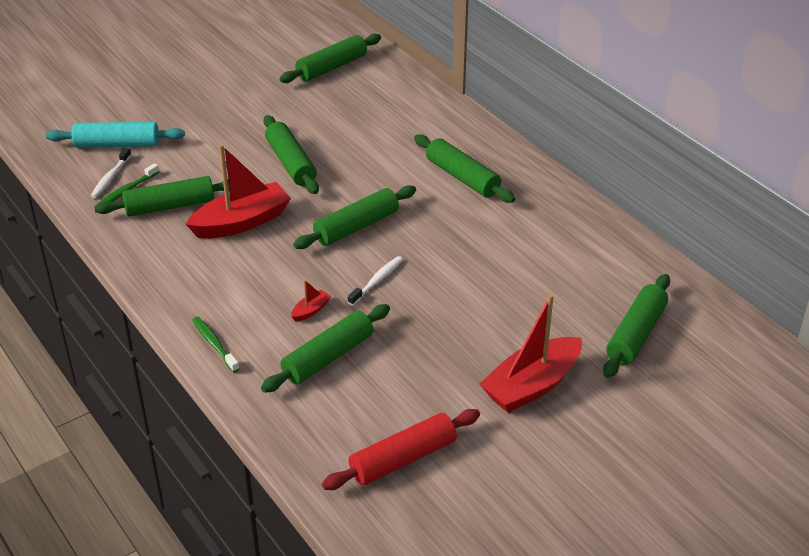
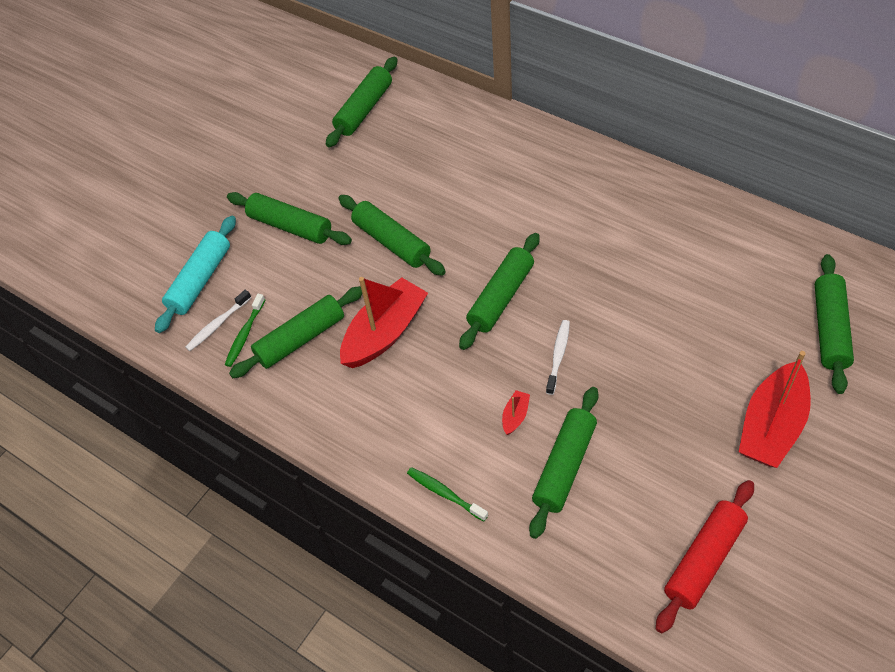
camera: 15 degrees left, 15 degrees up
turquoise rolling pin [46,122,185,148] -> turquoise rolling pin turned 45 degrees counterclockwise [155,216,236,333]
white toothbrush [91,148,131,198] -> white toothbrush turned 45 degrees clockwise [186,290,251,351]
green rolling pin [414,134,515,203] -> green rolling pin moved to [227,192,352,245]

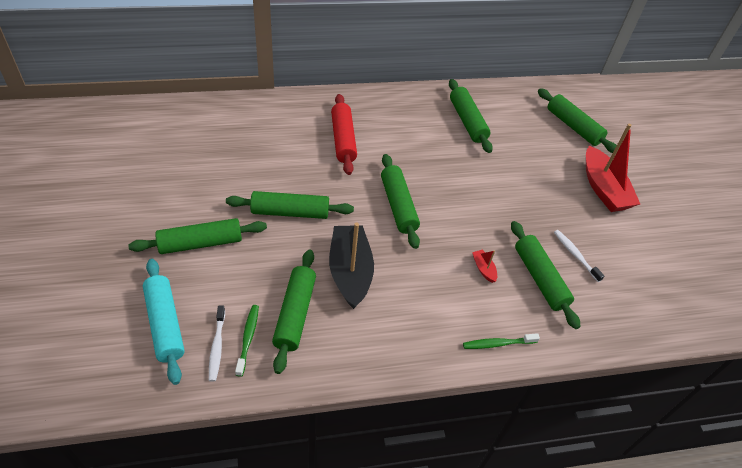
camera: 55 degrees left, 5 degrees down
green toothbrush [225,294,265,367] -> green toothbrush turned 150 degrees counterclockwise [235,305,259,377]
green rolling pin [326,57,397,147] -> green rolling pin moved to [449,79,493,153]
red boat [340,277,428,368] -> black boat [329,223,374,309]
white toothbrush [546,320,570,395] -> white toothbrush moved to [554,230,604,282]
red rolling pin [656,480,754,633] -> red rolling pin moved to [331,94,357,175]

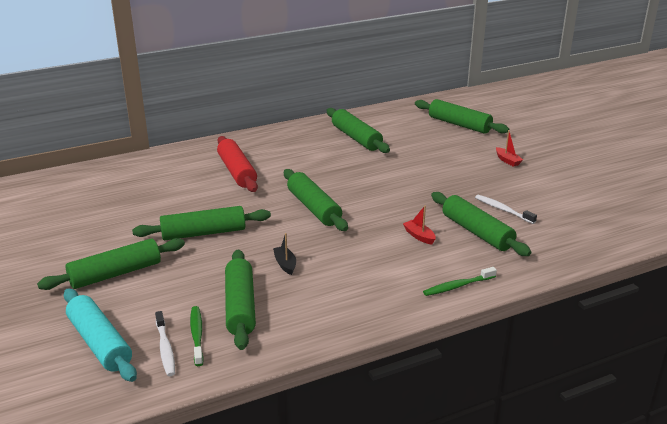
camera: 10 degrees left, 20 degrees down
black boat [329,223,374,309] -> black boat [273,233,296,275], size x0.41
red boat [586,124,640,212] -> red boat [496,130,523,167], size x0.41

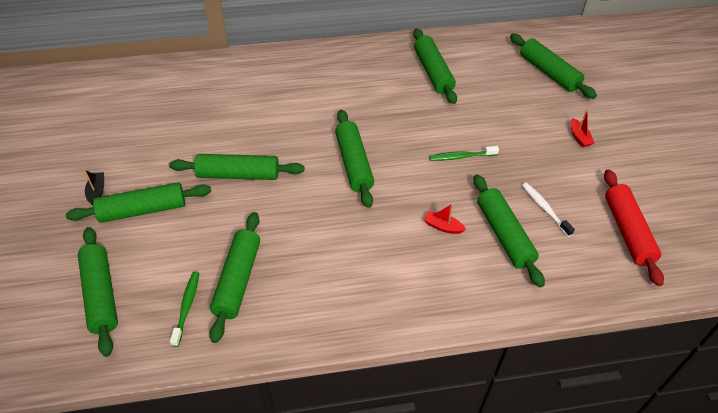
camera: 15 degrees right, 20 degrees up
turquoise rolling pin [64,289,137,382] -> green rolling pin [78,227,118,357]
white toothbrush [155,311,175,376] -> none
red rolling pin [217,136,258,192] -> red rolling pin moved to [604,169,664,286]
black boat [273,233,296,275] -> black boat moved to [84,170,104,205]
red boat [403,206,436,244] -> red boat turned 45 degrees counterclockwise [424,203,466,234]
green toothbrush [423,267,497,296] -> green toothbrush moved to [429,146,499,161]

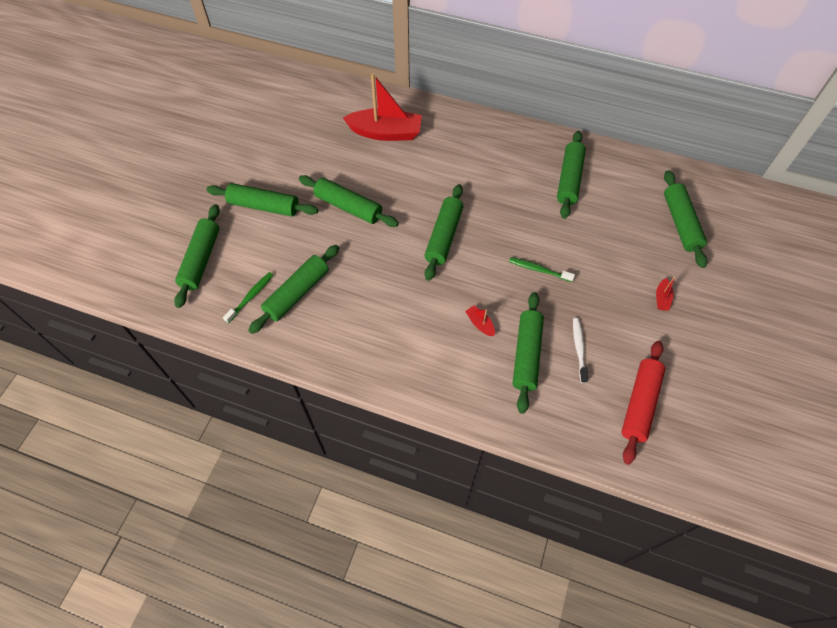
camera: 30 degrees right, 10 degrees up
black boat [84,170,104,205] -> none
none -> red boat [343,73,422,141]

